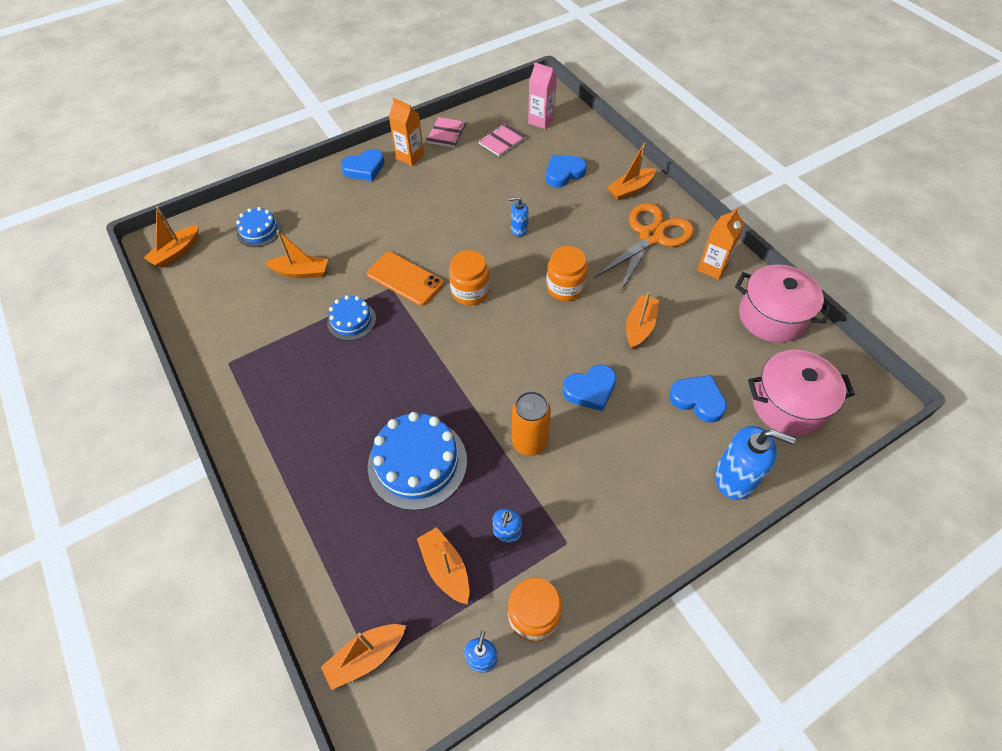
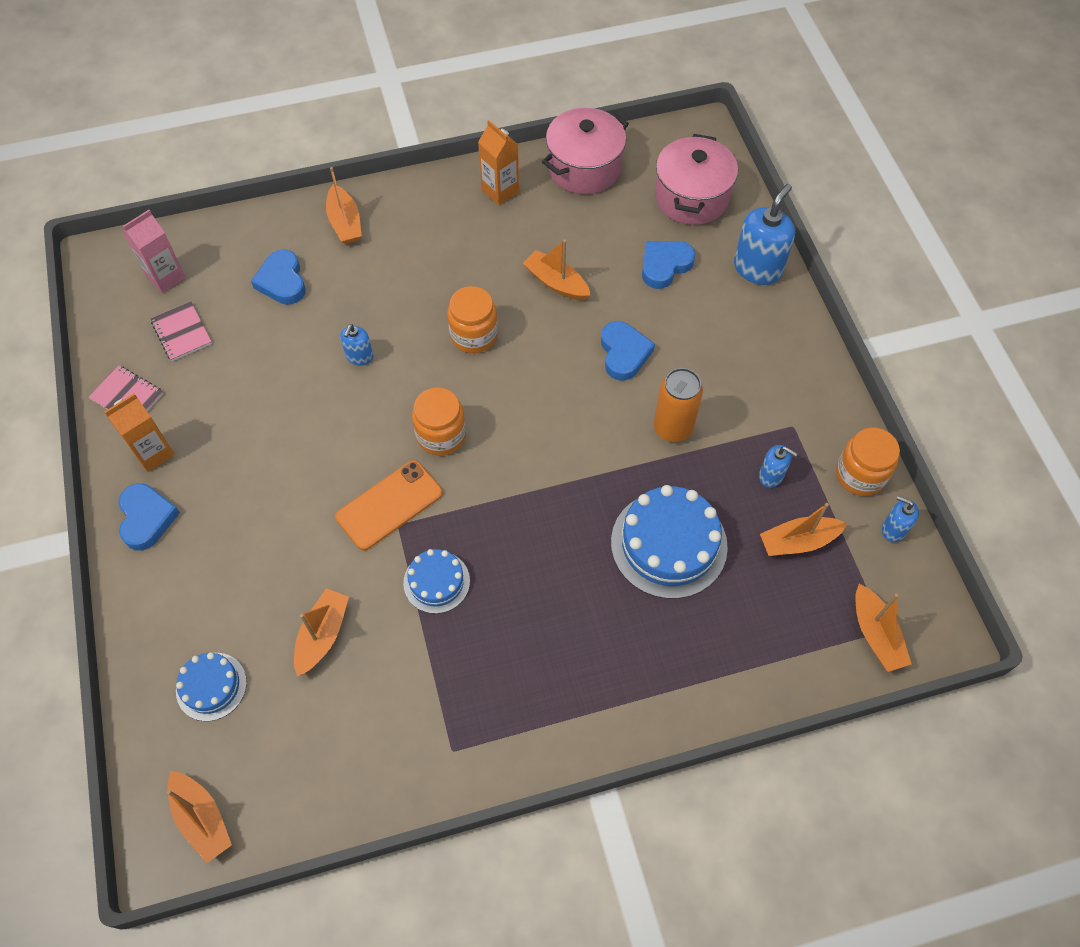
camera: 75 degrees left, 5 degrees up
orange scissors [594,203,694,292] -> none

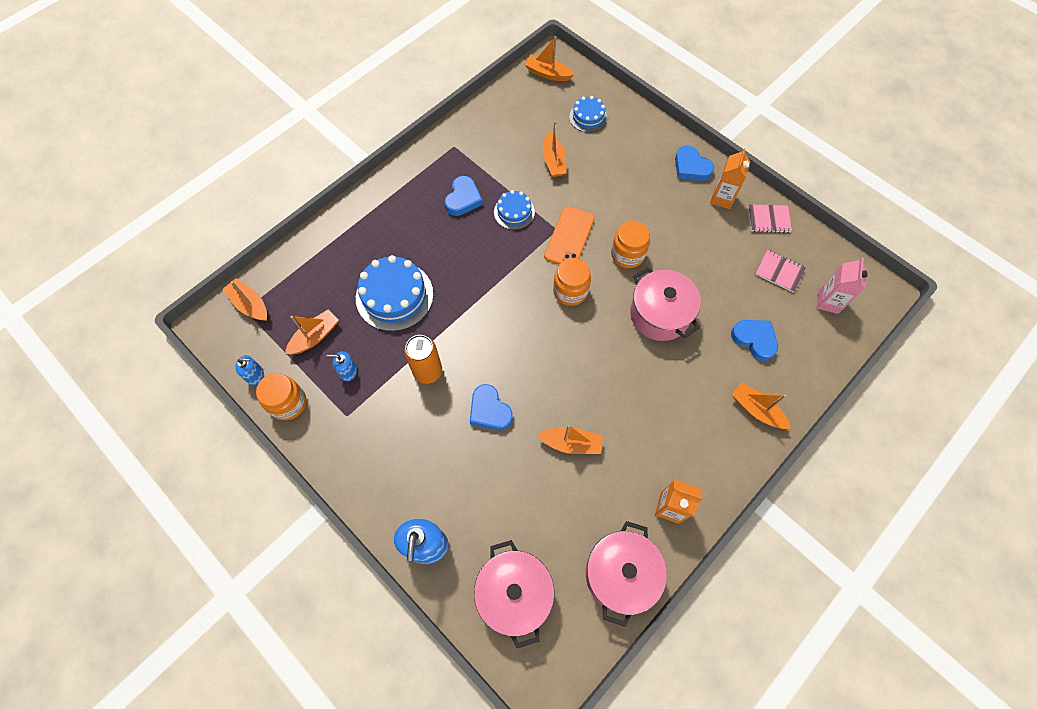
camera: 150 degrees right, 5 degrees up
blue soap dispenser [340,324,373,365] -> pink pot [630,267,701,341]
orange jar [447,286,498,353] -> orange jar moved to [611,221,650,268]
blue heart [642,241,695,289] -> blue heart moved to [445,176,483,216]

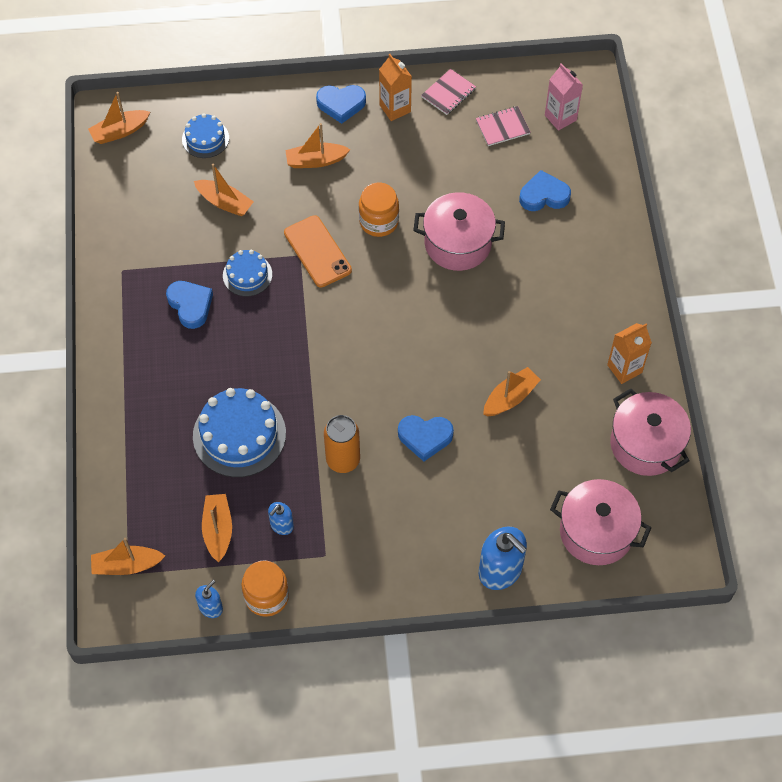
camera: 50 degrees left, 5 degrees down
orange jar [553,258,591,306] -> none
orange boat [732,382,791,429] -> orange boat moved to [285,123,351,168]

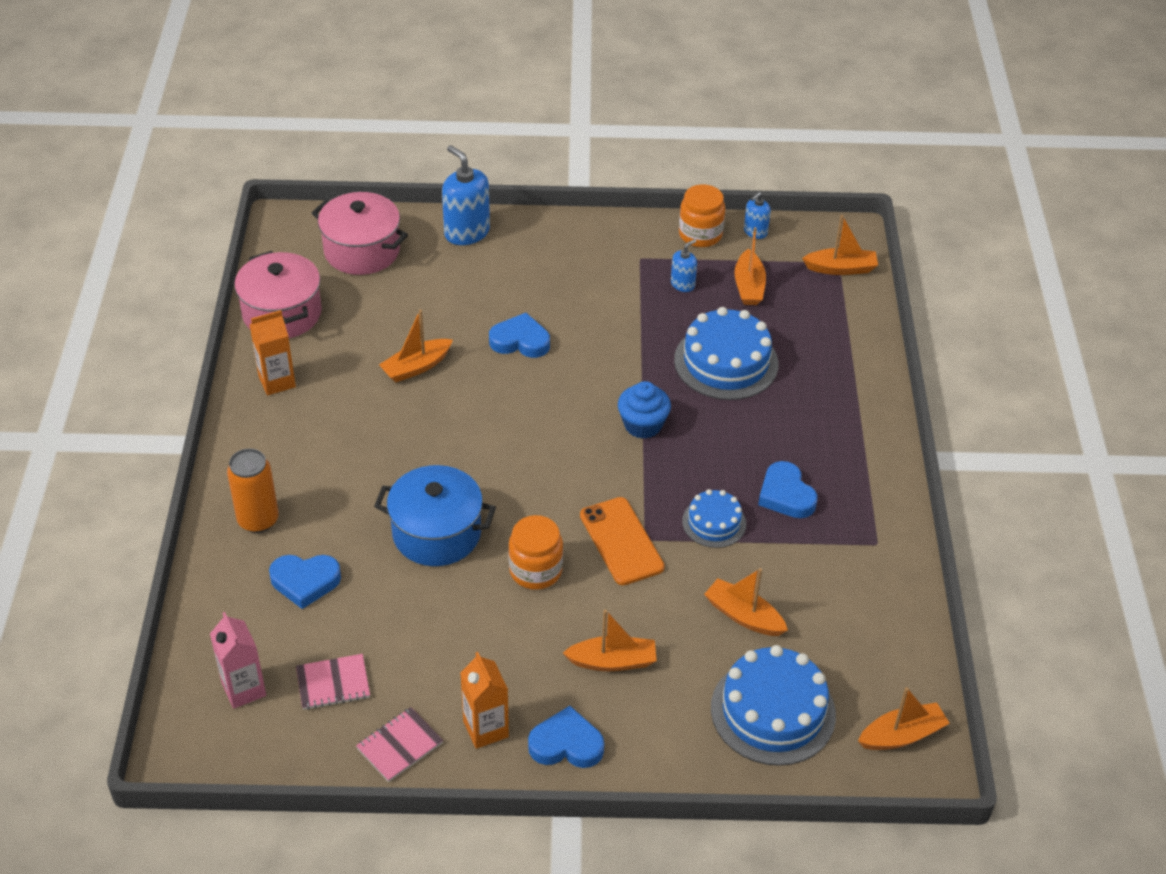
camera: 175 degrees left, 15 degrees down
blue cake [182,113,229,158] -> blue cake [711,645,836,766], size x1.78
orange can [324,415,360,473] -> orange can moved to [227,448,279,533]
pink pot [413,192,505,271] -> blue pot [374,465,496,566]
none -> blue cupcake [618,381,671,439]

